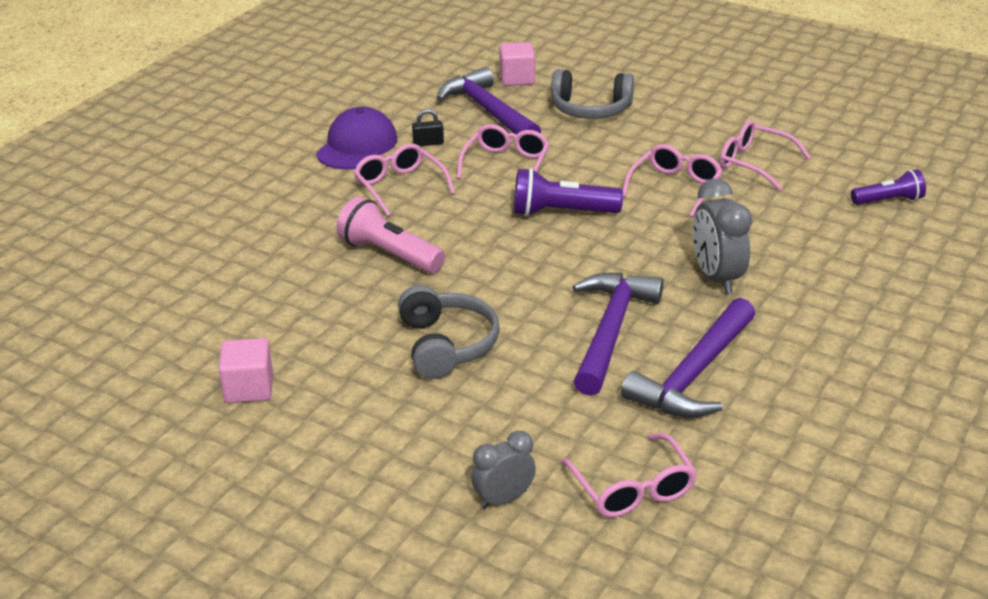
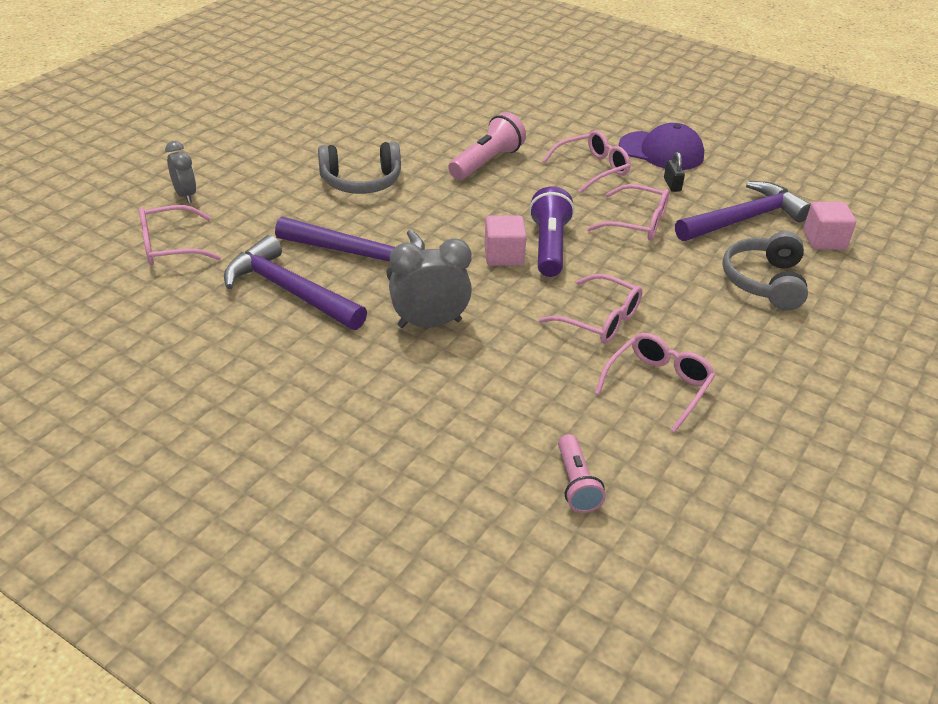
camera: 90 degrees right, 5 degrees up
pink cube [218,338,273,403] -> pink cube moved to [484,216,527,266]
purple flashlight [851,169,926,205] -> pink flashlight [558,434,606,513]

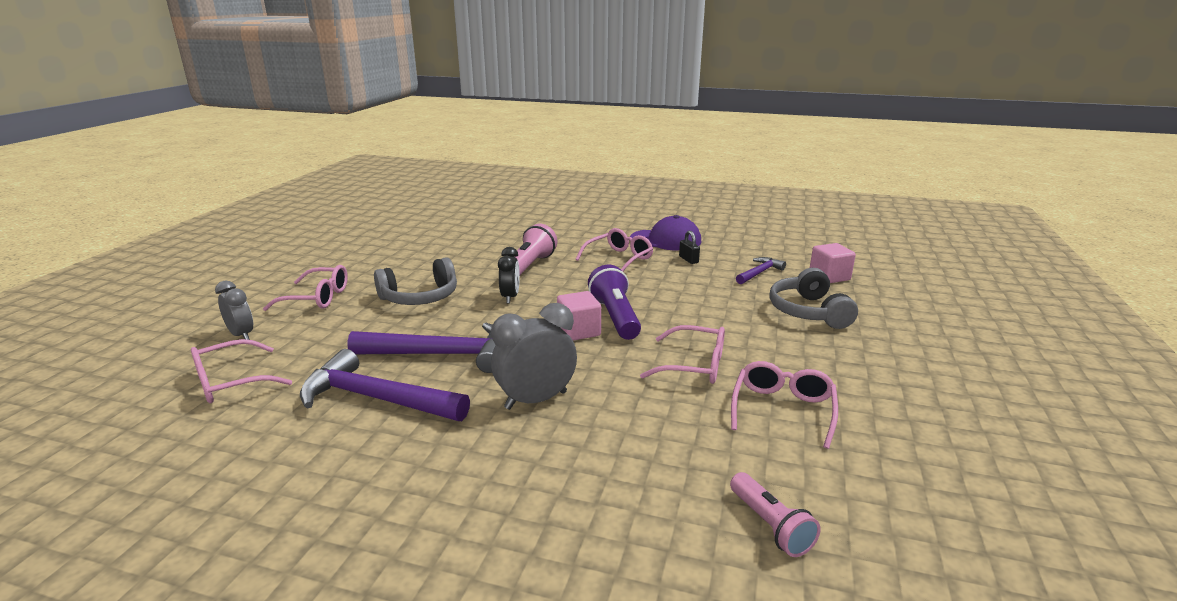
camera: 15 degrees left, 15 degrees down
pink glasses [587,184,669,241] -> pink glasses moved to [263,265,348,311]
purple hammer [675,181,811,241] -> purple hammer [736,257,786,284], size x0.53
none -> black clock [498,247,520,304]

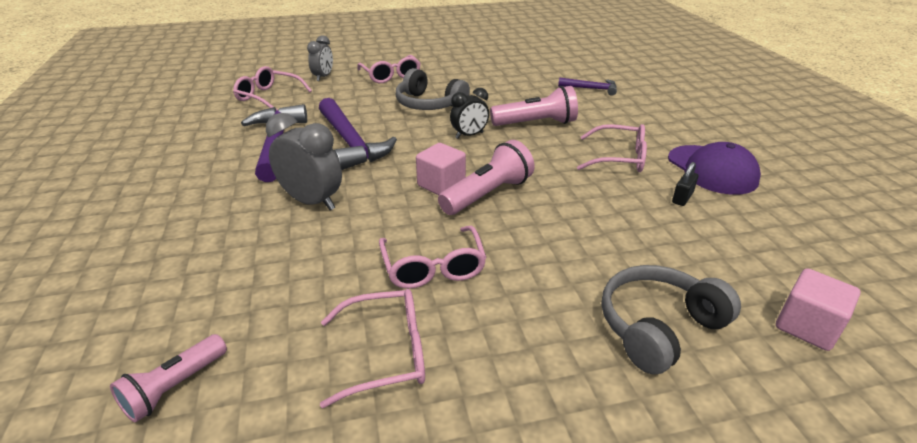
camera: 60 degrees right, 10 degrees up
purple flashlight [588,265,641,340] -> pink flashlight [438,140,535,215]
purple hammer [736,257,786,284] -> purple hammer moved to [558,77,617,96]

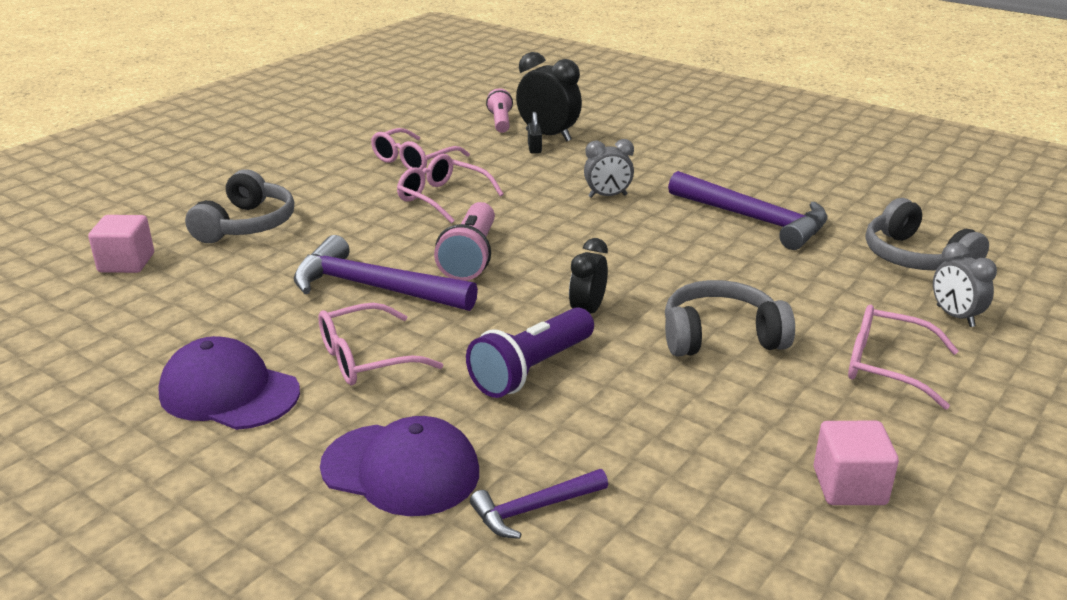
camera: 140 degrees right, 5 degrees down
pink glasses [233,66,312,110] -> grey headphones [866,198,989,270]
grey clock [266,113,342,211] -> grey clock [584,139,634,198], size x0.64
purple hammer [319,98,397,170] -> purple hammer moved to [294,235,478,311]
pink cube [416,143,466,195] -> pink cube moved to [814,421,899,505]
pink flashlight [490,86,578,126] -> purple flashlight [466,307,594,398]
black padlock [672,162,698,206] -> black padlock moved to [528,112,542,154]
none -> purple cap [320,416,479,516]
none -> black clock [516,52,582,141]

